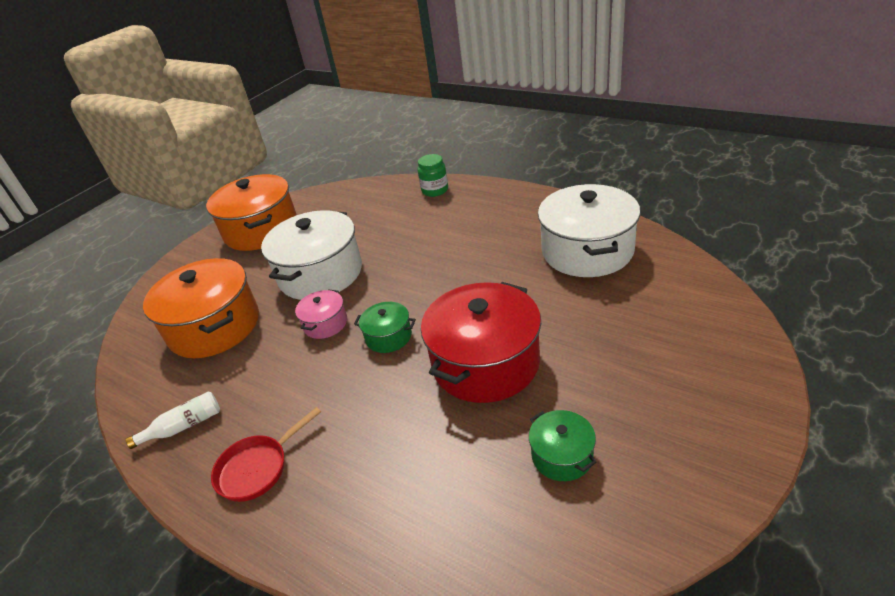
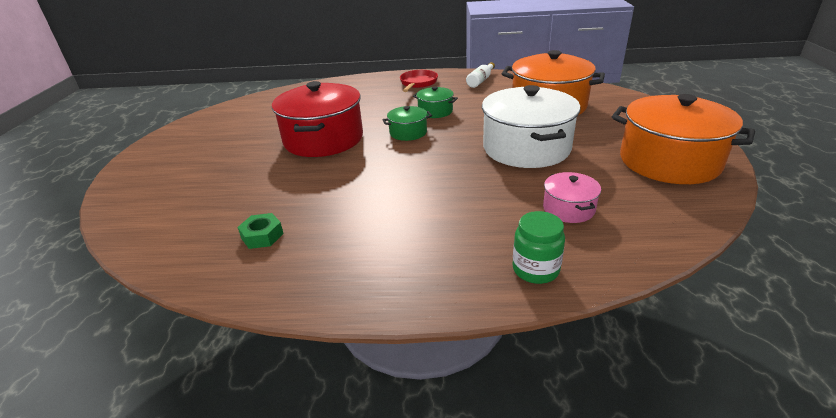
camera: 145 degrees right, 5 degrees down
pink pot [295,289,347,339] -> pink pot moved to [543,172,601,223]
green pot [529,410,597,481] -> green pot moved to [413,86,458,118]
white pot [538,184,640,277] -> green nut [237,213,284,249]

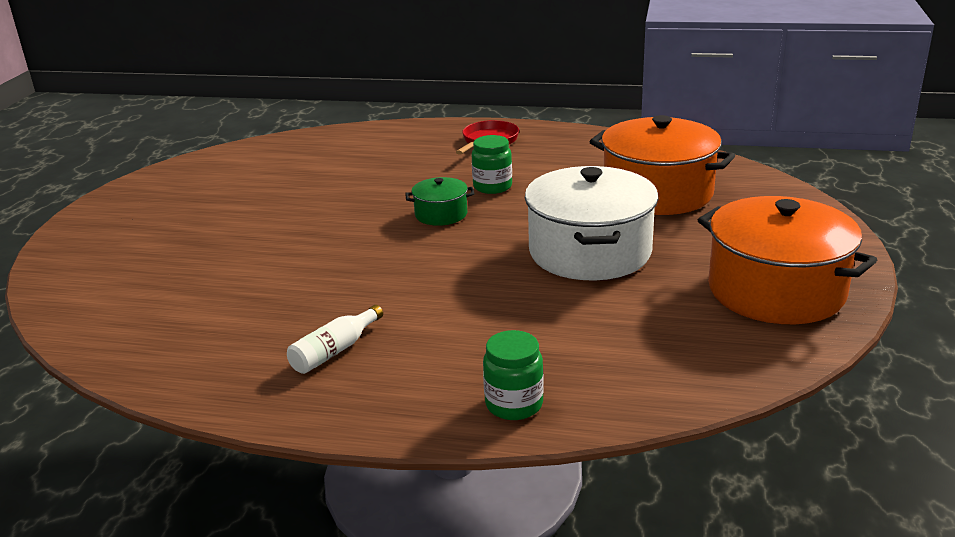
camera: 10 degrees right, 5 degrees down
green nut [237,213,284,249] -> none
red pot [272,81,363,157] -> none
green pot [413,86,458,118] -> green jar [472,135,512,194]
white bottle [466,62,495,88] -> white bottle moved to [287,305,383,374]
pink pot [543,172,601,223] -> none

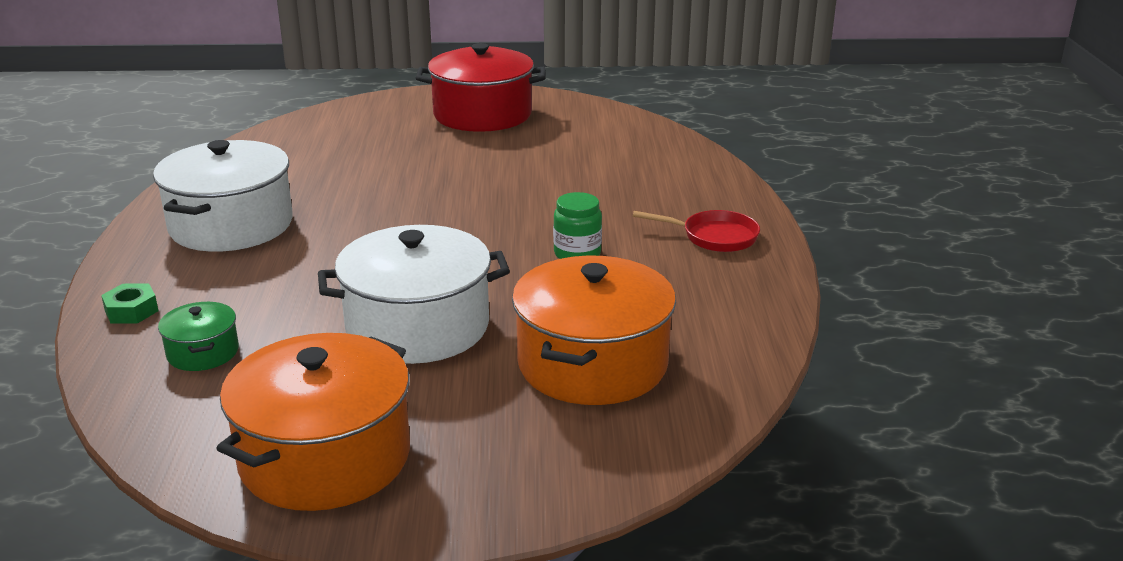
camera: 75 degrees right, 0 degrees up
white bottle [287,305,383,374] -> white pot [153,140,293,252]
green pot [405,177,475,226] -> green pot moved to [158,302,239,371]
green jar [483,330,544,420] -> green nut [101,284,158,323]
none -> red pot [416,43,546,132]

